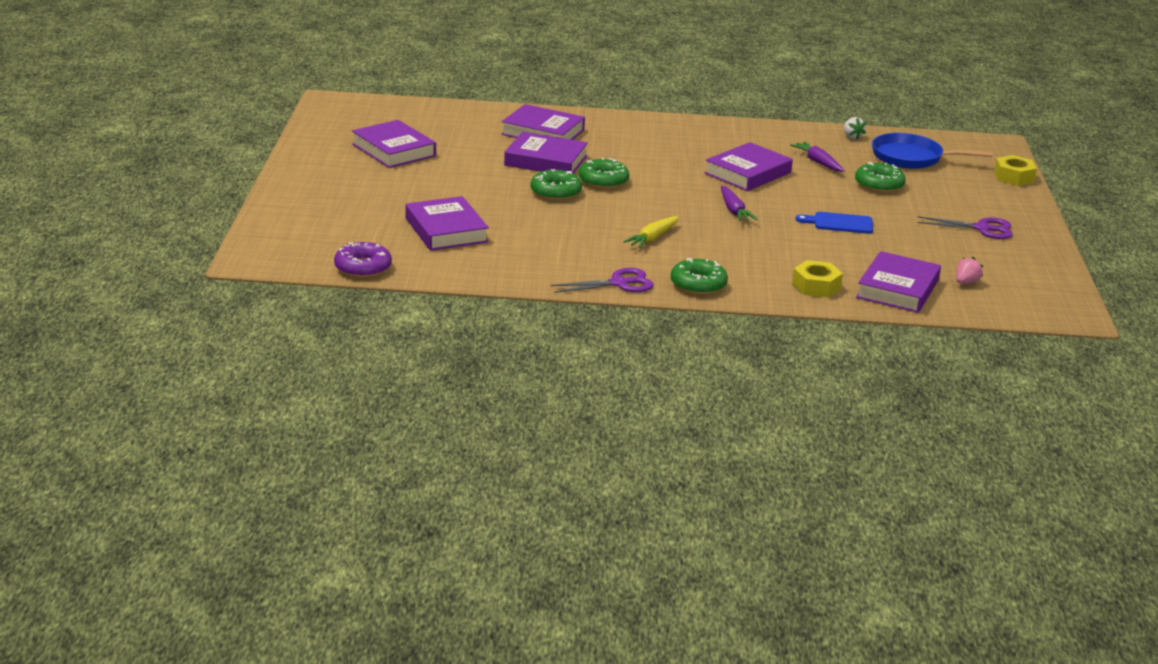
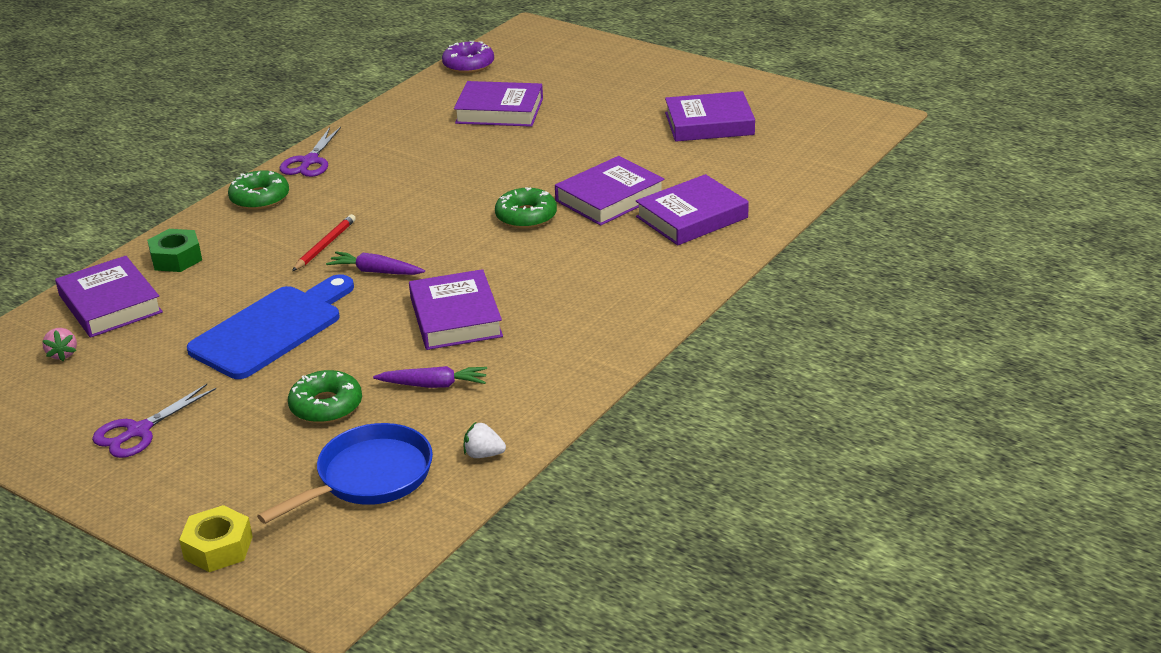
camera: 125 degrees right, 5 degrees up
green donut [530,169,582,201] -> none
yellow carrot [623,216,679,248] -> none
yellow nut [792,260,843,298] -> green nut [147,229,202,272]
blue cutting board [796,212,873,234] -> blue cutting board [187,274,354,379], size x1.88
none -> red pencil [292,214,356,271]

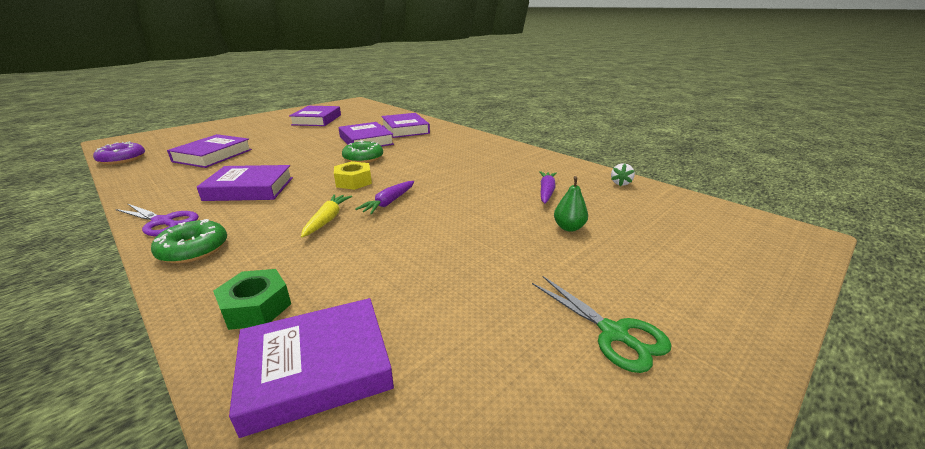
camera: 80 degrees left, 5 degrees down
pink strawberry [42,328,77,361] -> none
purple scissors [92,384,216,458] -> green scissors [532,276,672,373]
yellow nut [179,505,253,572] -> yellow nut moved to [334,161,372,190]
blue cutting board [187,274,354,379] -> none
blue pan [257,423,433,524] -> none
green donut [288,370,362,423] -> green pear [554,176,588,232]
red pencil [292,214,356,271] -> yellow carrot [301,194,352,238]
purple book [409,269,503,350] -> purple book moved to [197,165,293,201]

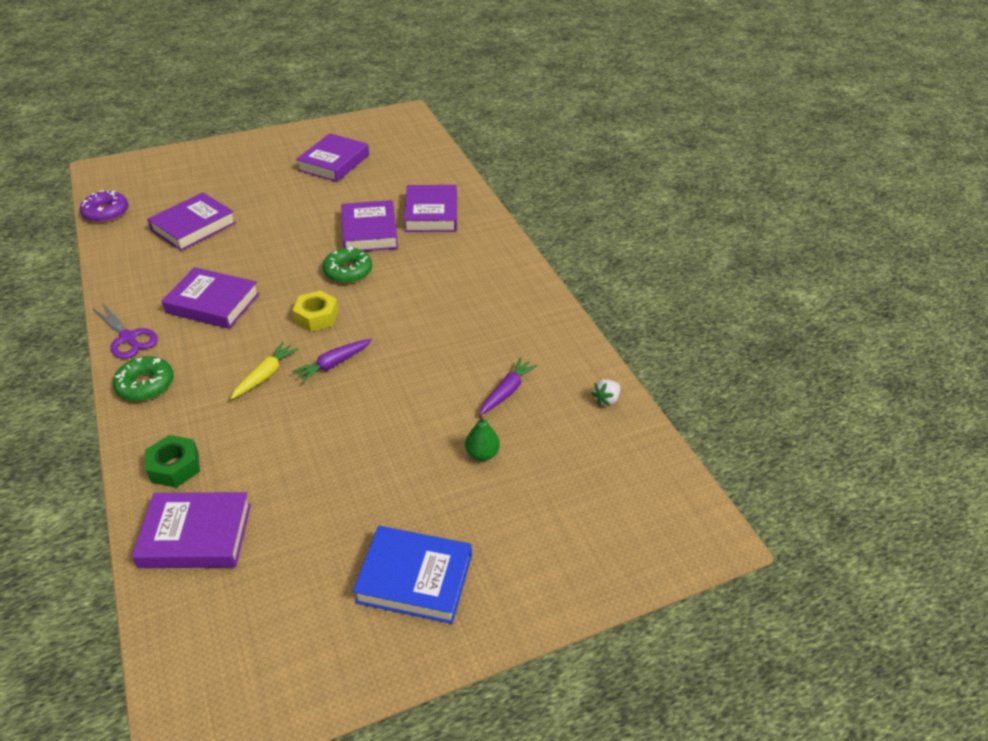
camera: 20 degrees right, 15 degrees up
green scissors [532,276,672,373] -> blue book [353,526,472,624]

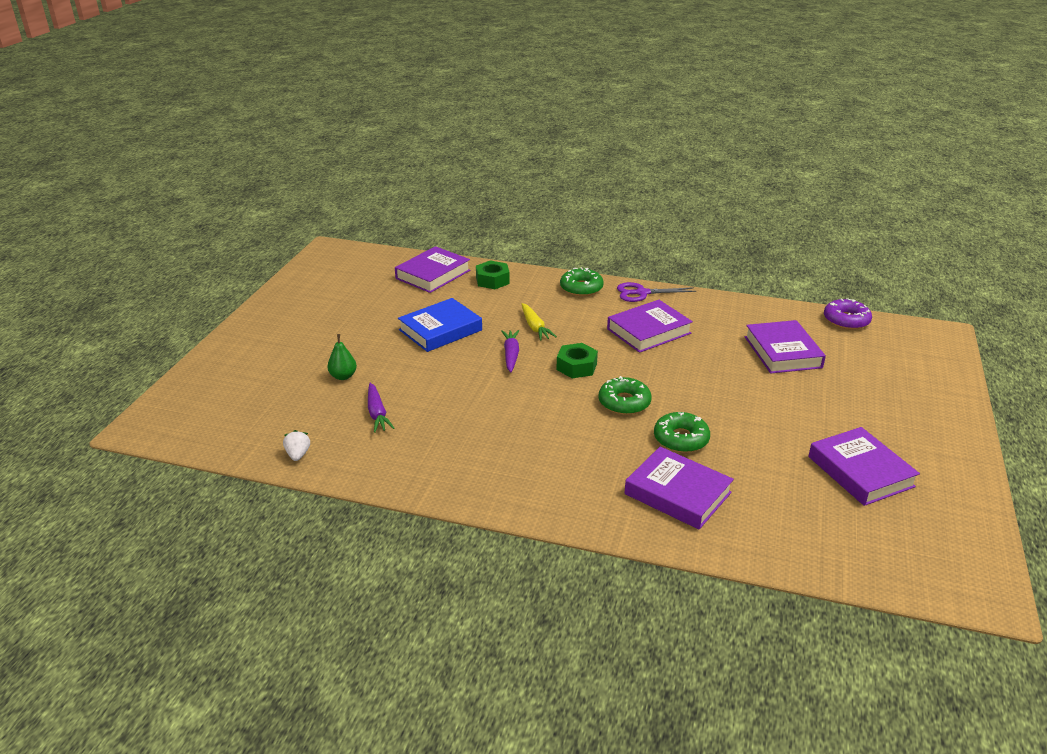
camera: 130 degrees right, 10 degrees down
yellow nut [293,290,339,332] -> green nut [556,343,598,378]
purple book [341,200,398,251] -> green donut [654,412,710,453]
blue book [353,526,472,624] -> blue book moved to [398,298,482,352]

